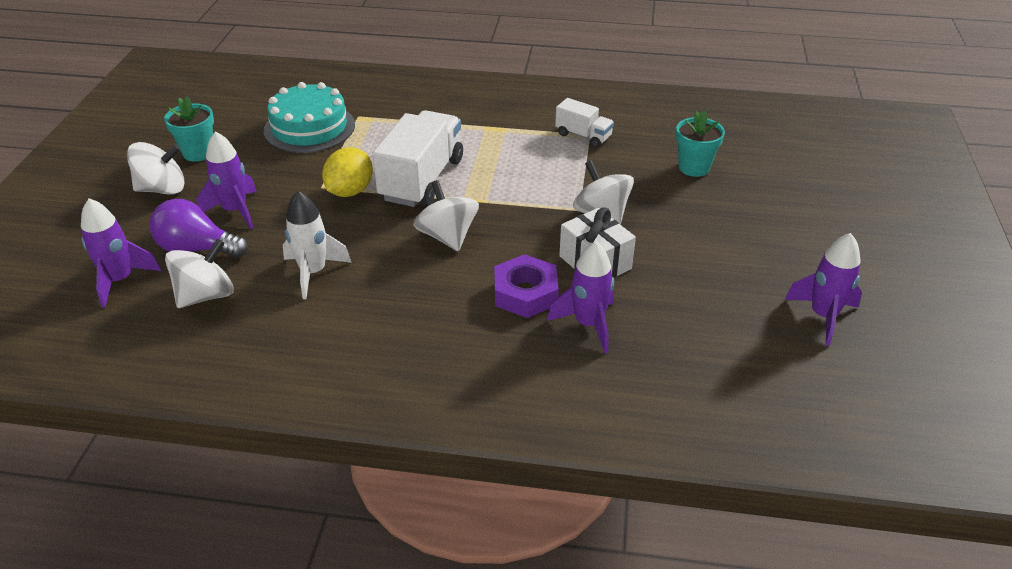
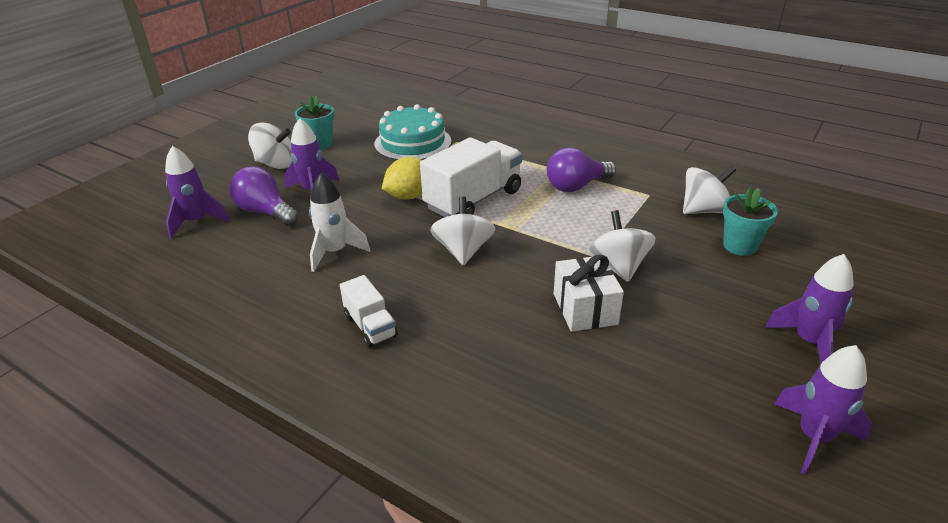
camera: 25 degrees right, 5 degrees down
white spinning top [165,239,234,308] -> white spinning top moved to [683,166,736,214]
purple nut [494,254,559,318] -> none
purple rocket [547,241,614,353] -> purple rocket moved to [765,254,854,363]
white truck [555,98,614,148] -> white truck moved to [340,275,398,347]
none -> purple light bulb [547,147,616,192]

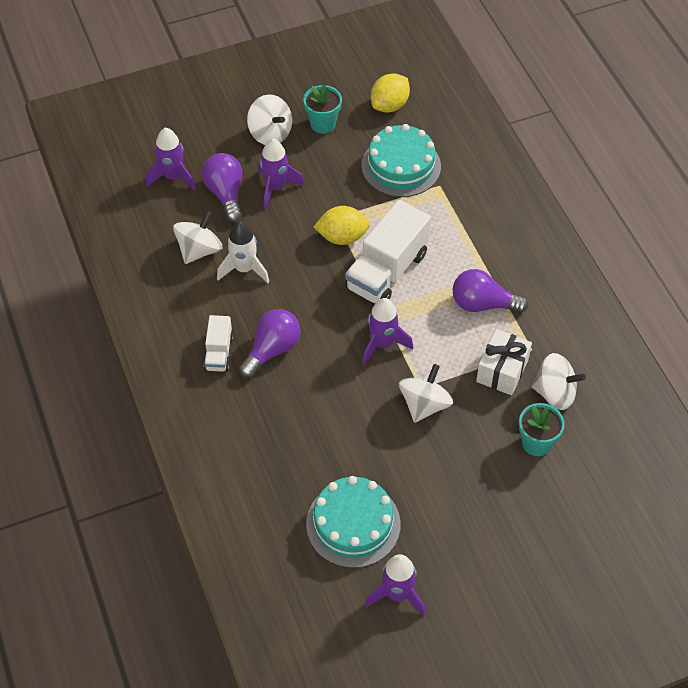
camera: 35 degrees right, 20 degrees up
white truck [420,137,522,217] -> white truck turned 135 degrees clockwise [345,200,431,303]
white spinning top [430,196,495,266] -> white spinning top moved to [173,211,222,264]
white gift [554,255,624,332] -> white gift moved to [476,329,532,395]
purple rocket [765,254,854,363] -> purple rocket moved to [362,298,413,365]
none -> purple light bulb [239,309,301,378]
none -> turquoise cake [306,476,401,568]
none -> yellow lemon [371,73,410,113]

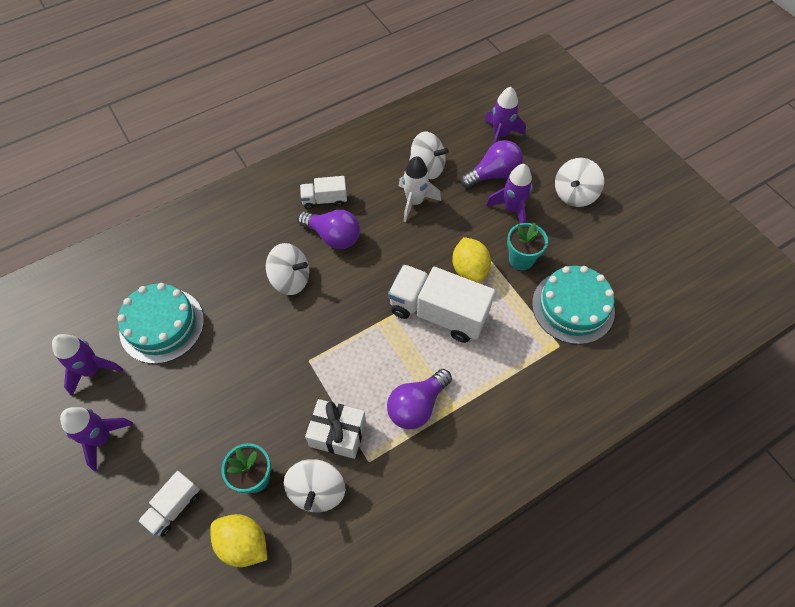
camera: 80 degrees right, 5 degrees up
turquoise flower pot [303,84,342,134] -> turquoise flower pot moved to [507,223,548,270]
purple rocket [362,298,413,365] -> purple rocket moved to [60,407,133,471]
yellow lemon [371,73,410,113] -> yellow lemon moved to [210,514,267,567]
white spinning top [399,364,453,423] -> white spinning top moved to [266,243,309,295]
purple light bulb [453,269,528,313] -> purple light bulb turned 135 degrees counterclockwise [387,369,452,429]
none -> white truck [138,471,200,537]

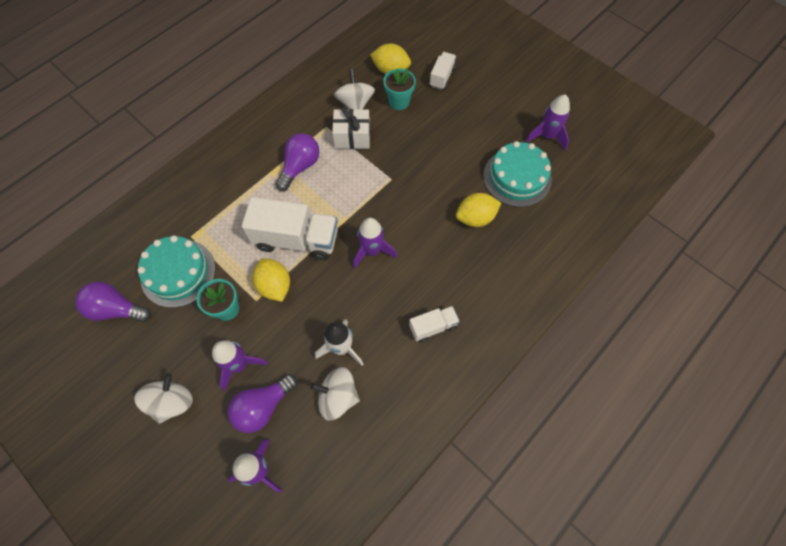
camera: 165 degrees right, 5 degrees up
purple rocket [60,407,133,471] -> purple rocket moved to [353,218,397,269]
white spinning top [266,243,309,295] -> none
purple light bulb [298,210,360,249] -> purple light bulb moved to [75,282,151,322]
none -> yellow lemon [456,193,501,227]

